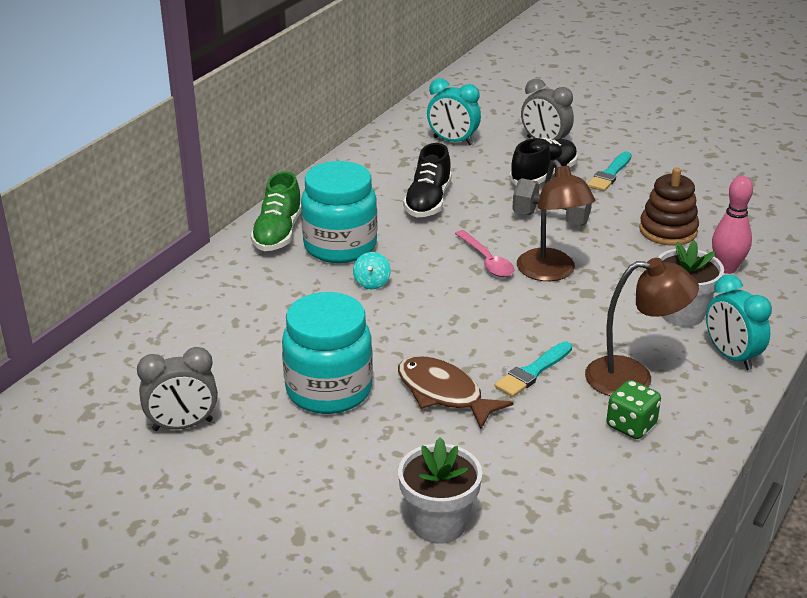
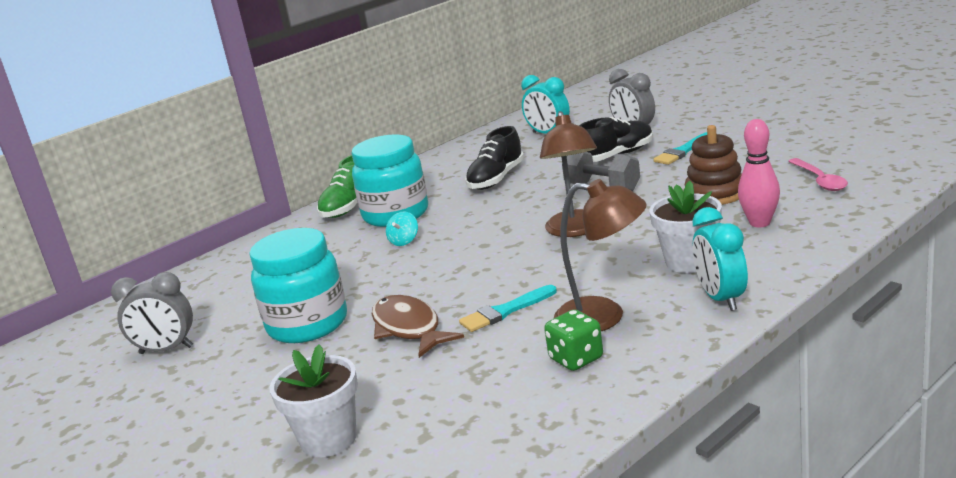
camera: 20 degrees right, 10 degrees down
pink spoon [455,230,514,277] -> pink spoon moved to [788,158,848,191]

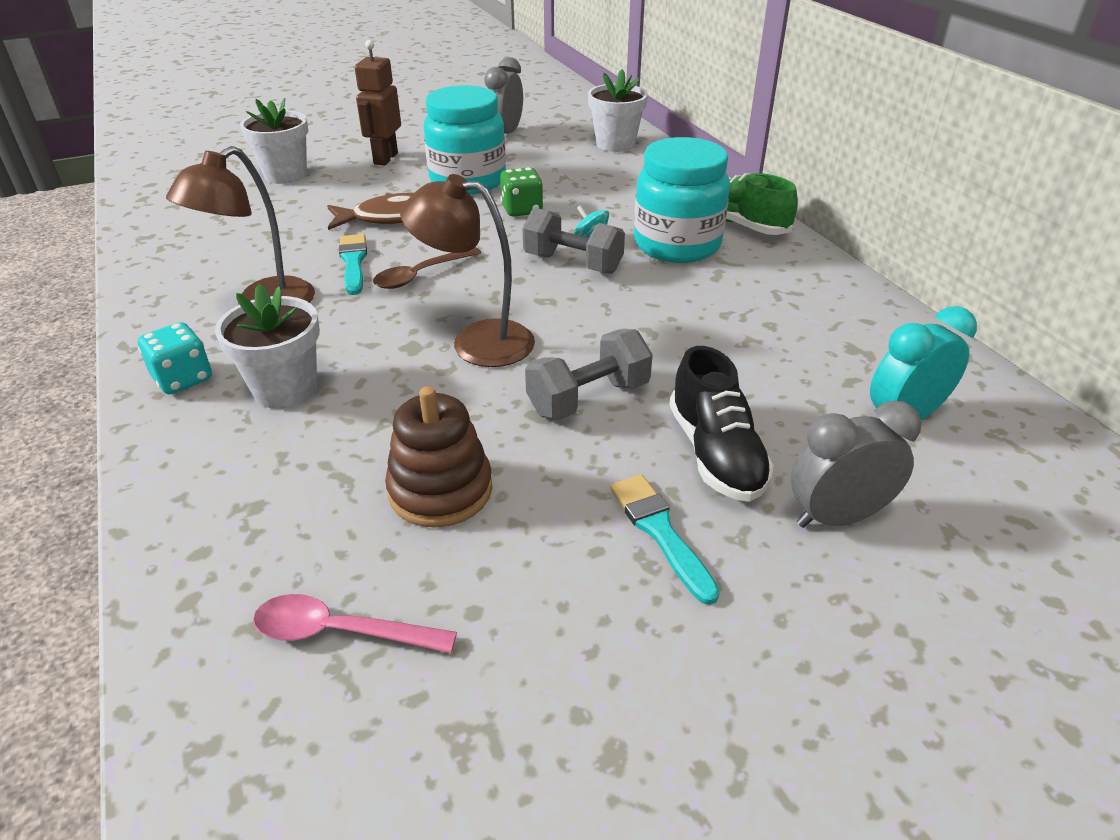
camera: 105 degrees right, 15 degrees up
black shoe [465,126,524,190] -> none
green dice [544,310,603,371] -> green dice moved to [500,167,543,217]
turquoise clock [692,207,748,311] -> turquoise dice [138,322,212,394]
pink bowling pin [738,119,780,228] -> none
none -> brown robot [355,40,401,165]
none -> brown spoon [373,247,482,289]
none -> grey dumbbell [522,208,625,274]
none -> white flower pot [588,69,648,152]

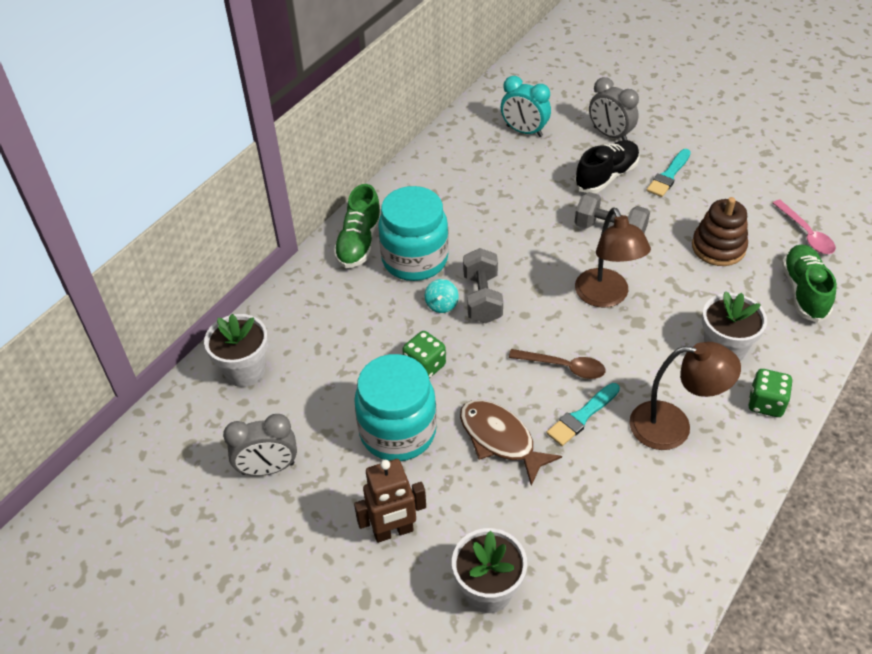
camera: 120 degrees left, 10 degrees up
turquoise dice [138,322,212,394] -> green dice [748,369,792,417]
none -> green shoe [782,245,837,323]

